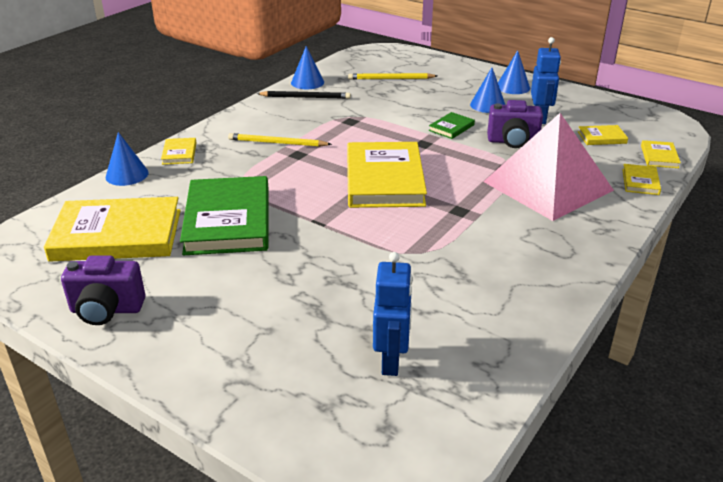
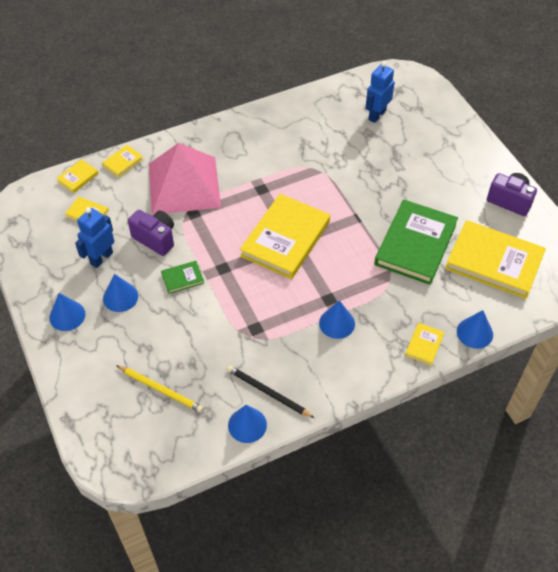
camera: 150 degrees left, 20 degrees up
yellow pencil [228,133,332,147] -> blue cone [319,300,355,339]

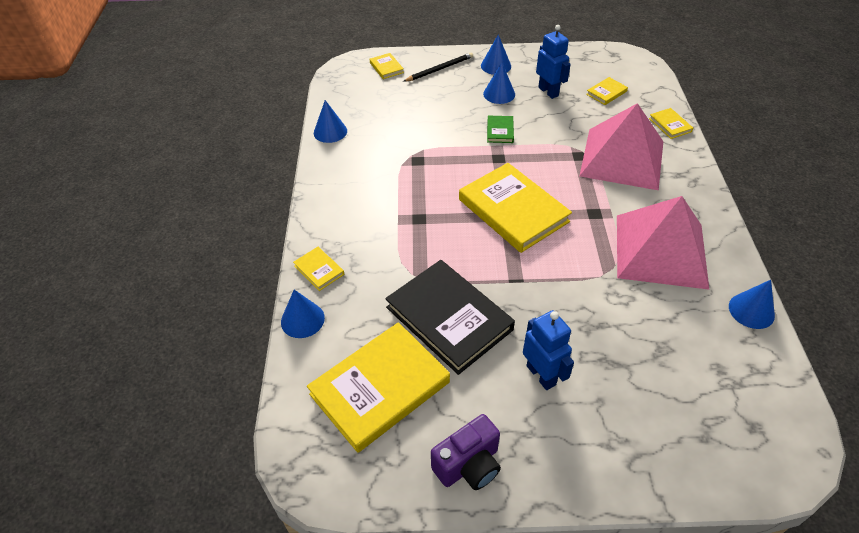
camera: 115 degrees right, 5 degrees down
yellow book [56,159,98,193] -> yellow book moved to [370,53,404,79]
yellow pencil [116,365,203,412] -> none
purple camera [128,210,174,256] -> none
black pencil [227,365,314,418] -> black pencil moved to [403,52,473,82]
blue cone [319,300,355,339] -> blue cone moved to [729,280,775,329]
blue robot [366,61,395,123] -> blue robot moved to [523,310,574,390]
green book [374,200,458,285] -> black book [385,260,515,375]
none -> pink pyramid [617,196,709,290]

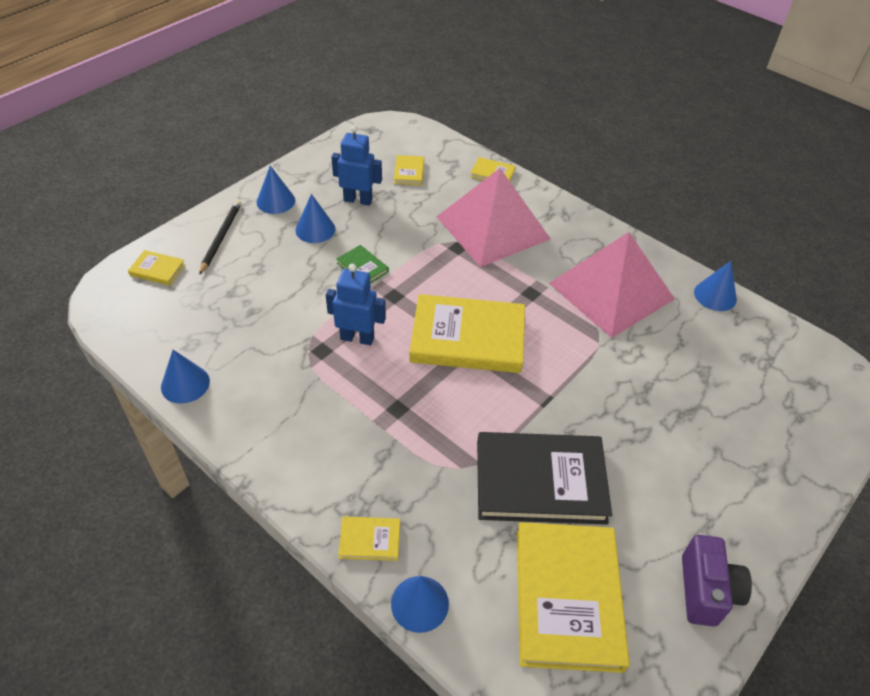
camera: 50 degrees left, 0 degrees up
blue robot [523,310,574,390] -> blue robot moved to [326,264,386,345]

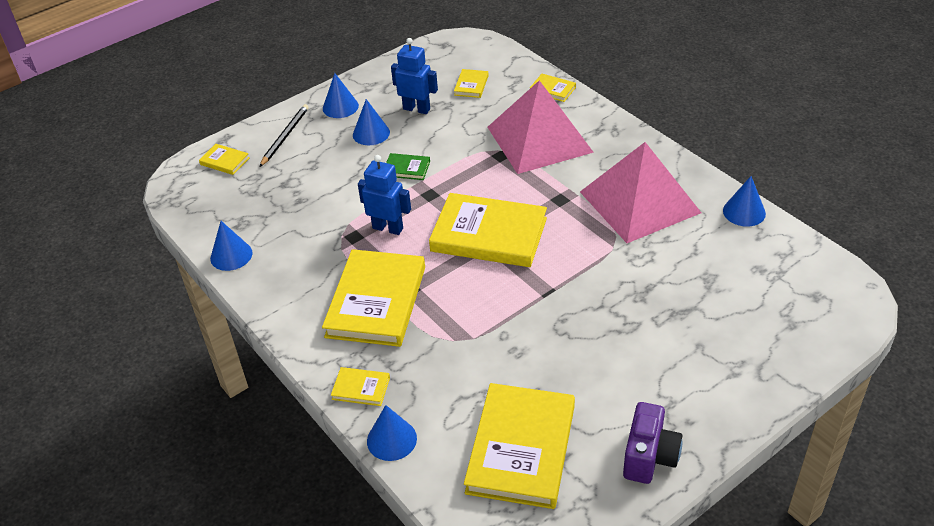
camera: 15 degrees right, 5 degrees down
green book [337,245,389,283] -> green book turned 45 degrees counterclockwise [386,153,430,180]
black book [477,432,612,525] -> none
none -> yellow book [322,249,425,347]

